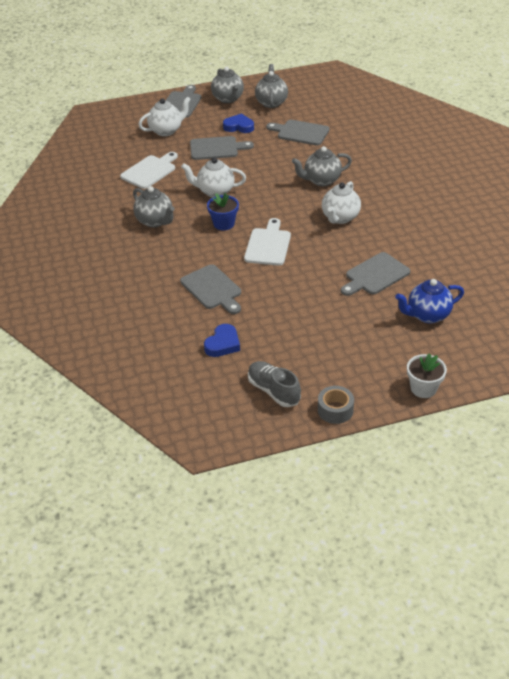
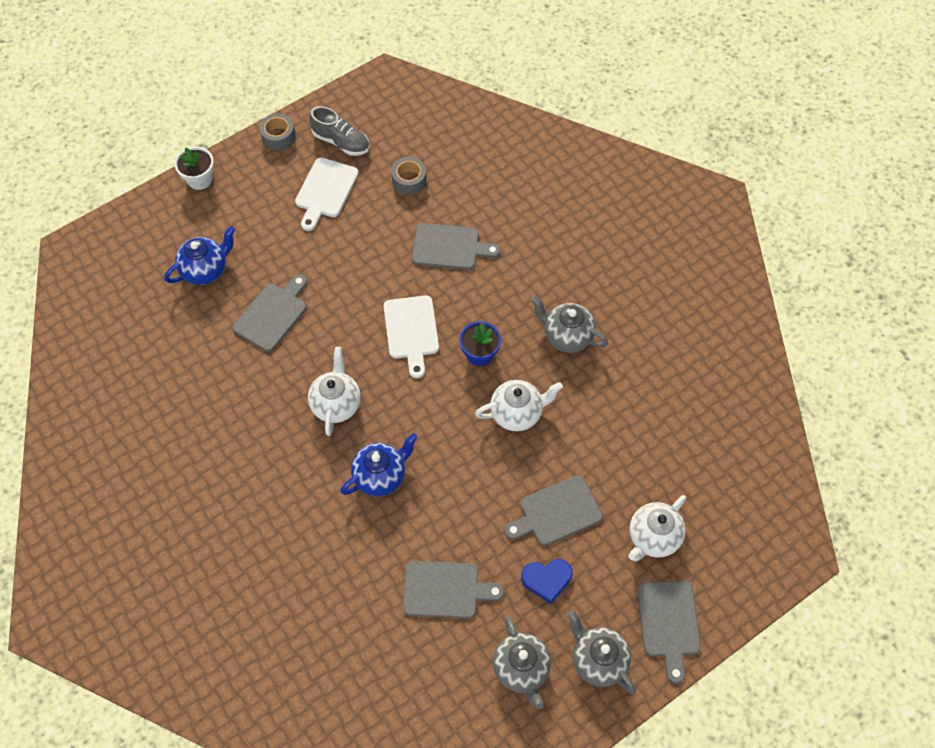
camera: 160 degrees right, 20 degrees up
white cutting board [120,152,178,189] -> white cutting board moved to [295,157,359,231]
grey cutting board [180,264,241,314] -> grey cutting board turned 150 degrees clockwise [412,223,501,270]
blue heart [204,324,240,357] -> grey tape [391,157,427,195]
grey teapot [292,146,352,186] -> blue teapot [340,433,418,496]

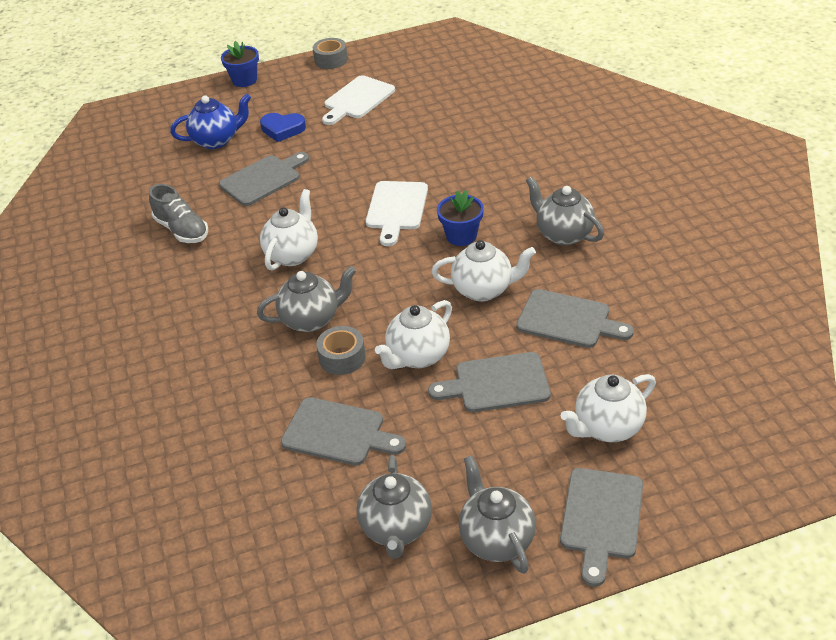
camera: 20 degrees right, 20 degrees down
white flower pot [174,146,214,190] -> blue flower pot [221,41,259,87]
grey shoe [309,106,369,156] -> grey shoe moved to [149,184,208,243]
blue teapot [340,433,418,496] -> grey teapot [257,266,356,332]
grey tape [391,157,427,195] -> grey tape moved to [316,326,366,375]
grey cutting board [412,223,501,270] -> grey cutting board moved to [516,289,634,348]
blue heart [521,559,573,604] -> blue heart moved to [260,113,306,142]
none -> white teapot [375,300,452,369]

